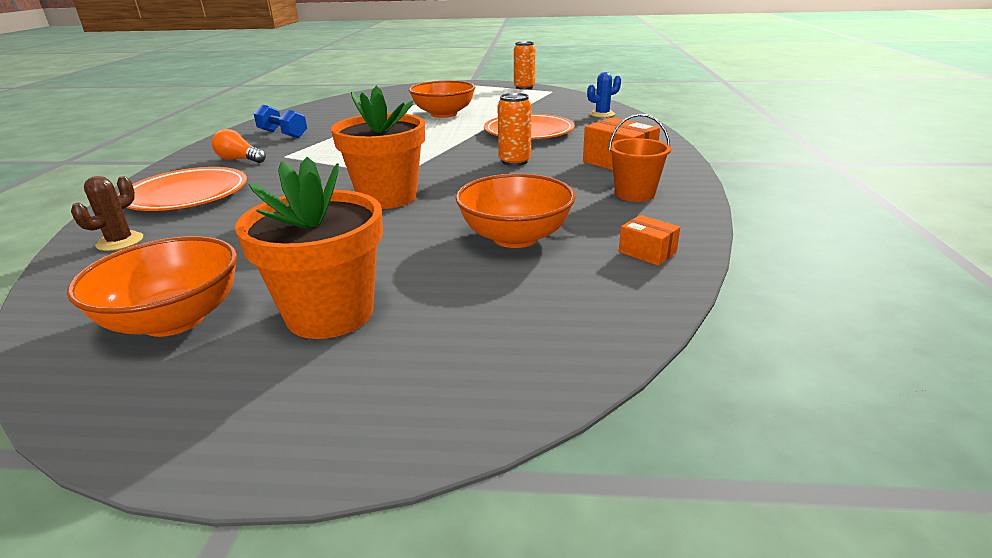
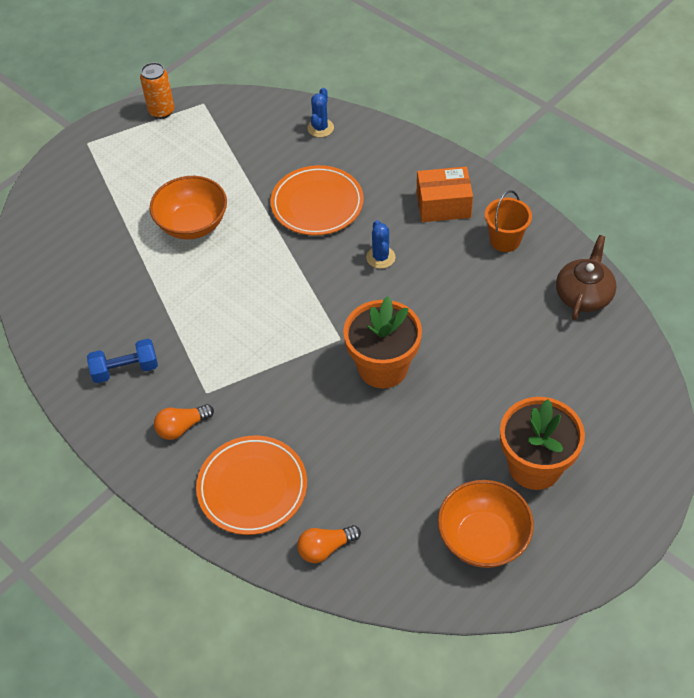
camera: 50 degrees left, 25 degrees up
brown cactus [71,176,143,251] -> orange light bulb [297,525,361,563]
orange bowl [456,174,576,248] -> none
orange can [497,93,531,166] -> blue cactus [366,220,396,269]
orange box [619,215,680,266] -> brown teapot [556,235,616,320]

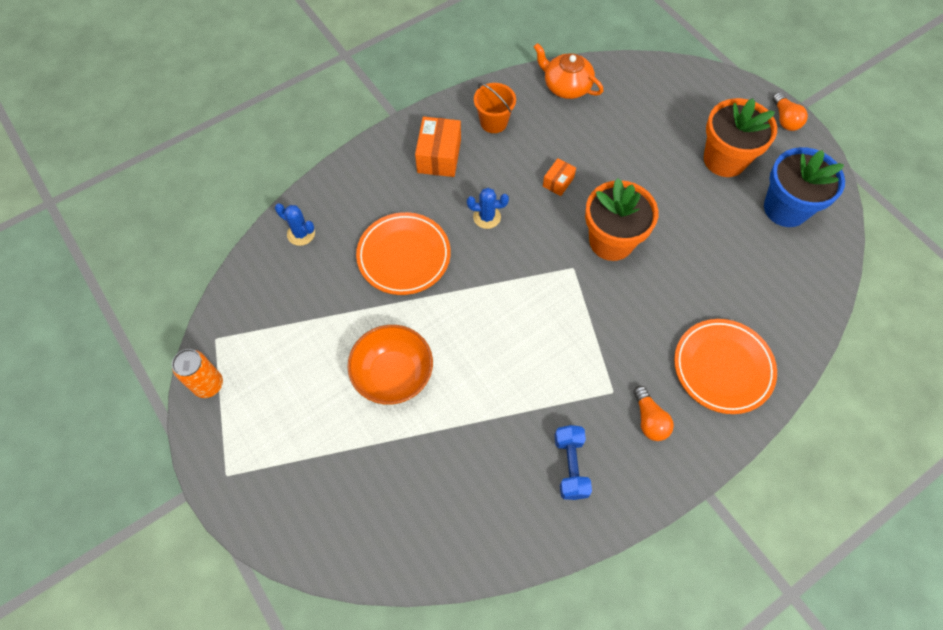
camera: 80 degrees left, 10 degrees up
orange light bulb [297,525,361,563] -> orange light bulb moved to [773,92,808,131]
orange bowl [438,480,534,568] -> blue flower pot [764,147,845,227]
brown teapot [556,235,616,320] -> orange teapot [534,43,604,99]
none -> orange box [543,158,576,196]

